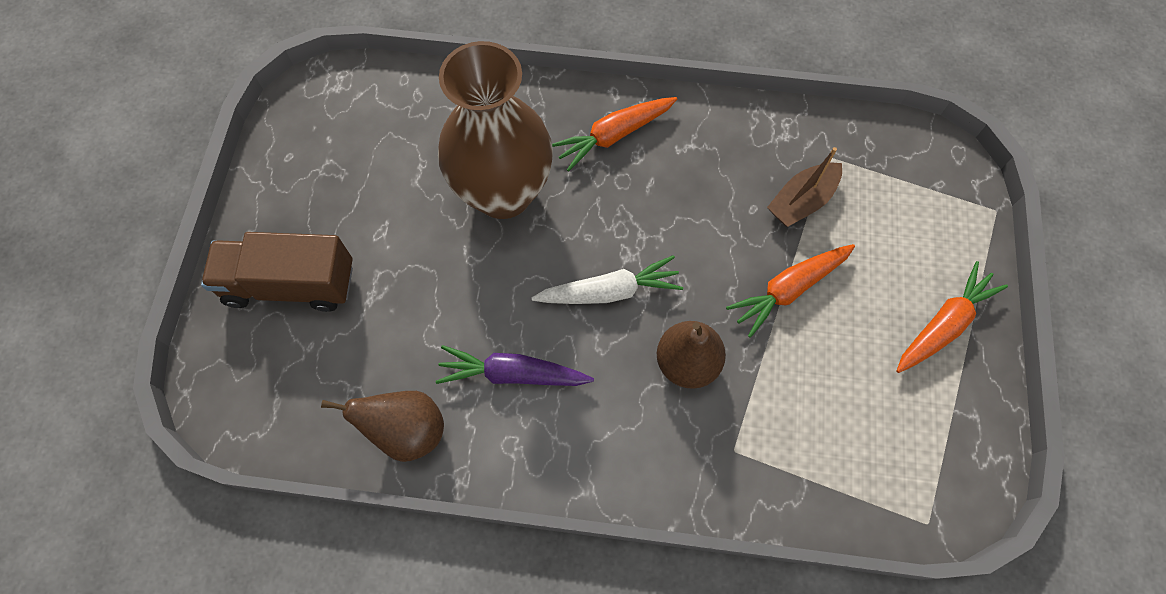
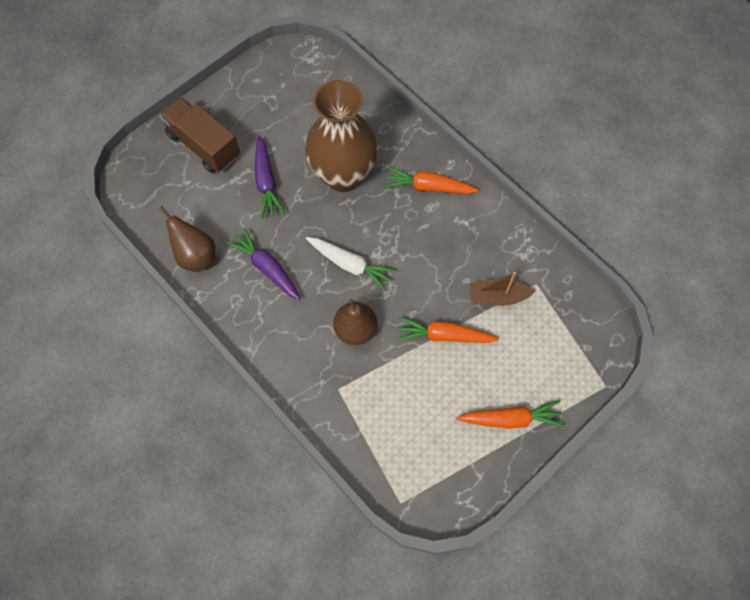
camera: 40 degrees right, 0 degrees up
none -> purple carrot [255,135,285,219]

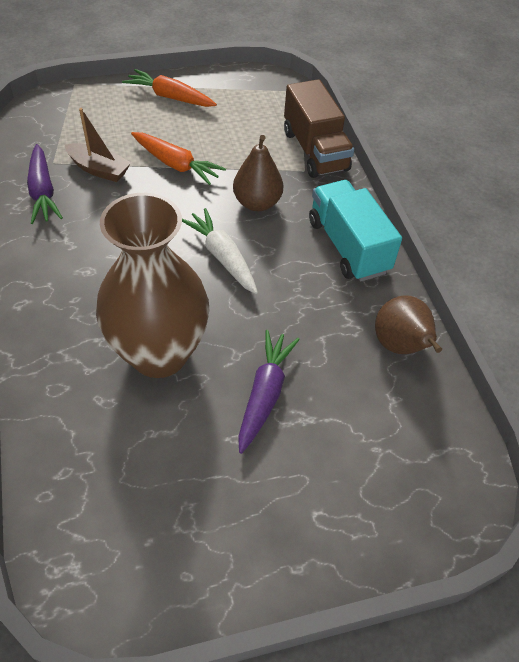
camera: 155 degrees left, 15 degrees down
brown truck [159,97,240,173] -> brown truck moved to [284,79,354,178]
purple carrot [226,227,301,300] -> purple carrot moved to [27,144,63,224]
orange carrot [384,167,479,194] -> none
none -> turquoise truck [309,180,402,282]

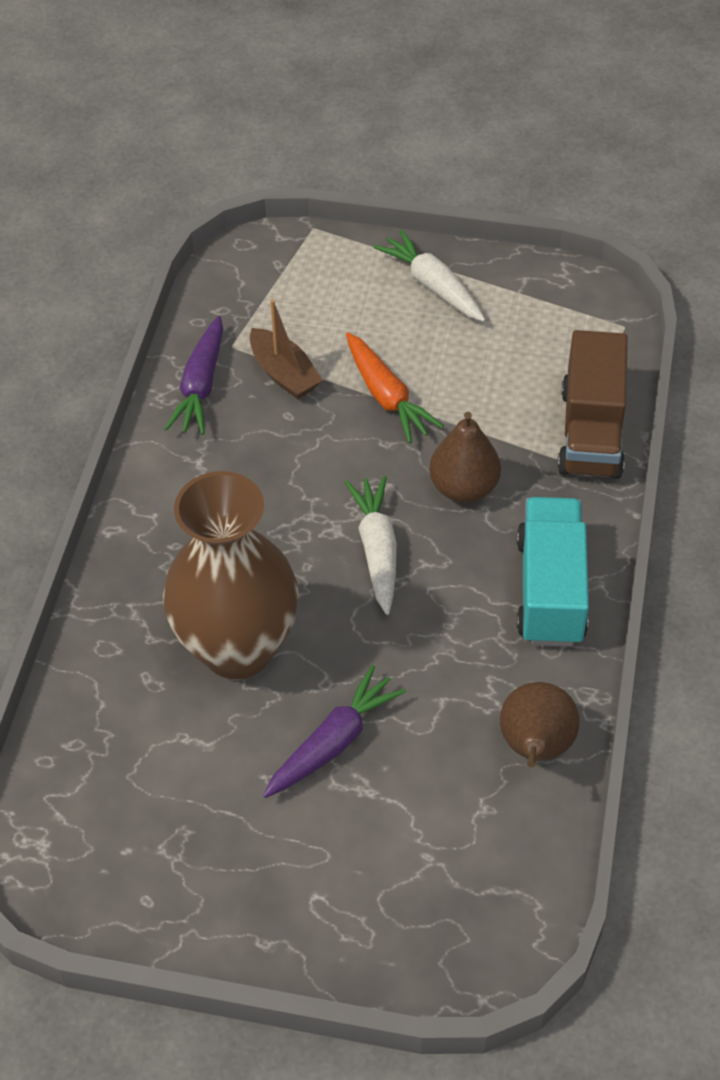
camera: 30 degrees right, 0 degrees up
orange carrot [122,69,217,107] -> white carrot [373,229,486,322]

